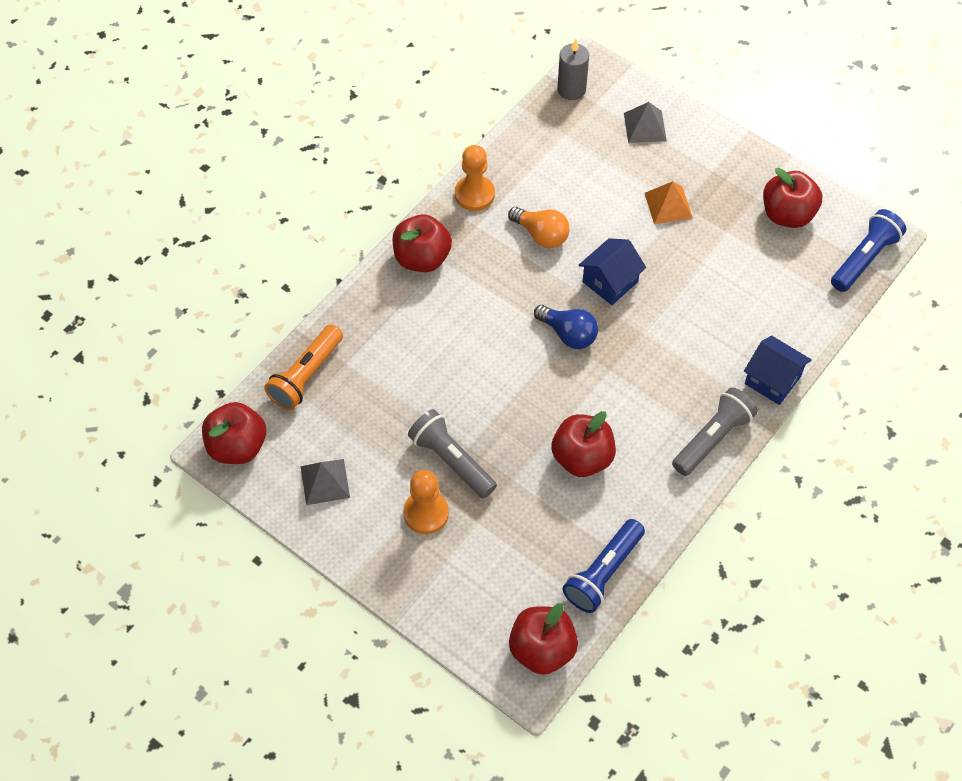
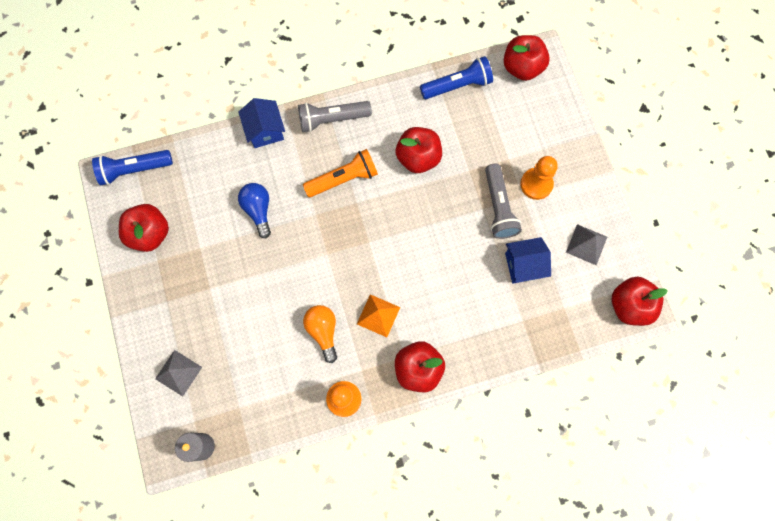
camera: 145 degrees left, 15 degrees up
orange flashlight [264,324,343,410] -> orange flashlight moved to [303,149,378,197]
blue light bulb [534,305,598,349] -> blue light bulb moved to [238,183,271,238]
blue house [579,238,646,305] -> blue house moved to [505,237,551,283]
orange pyramid [645,181,693,225] -> orange pyramid moved to [357,294,400,337]

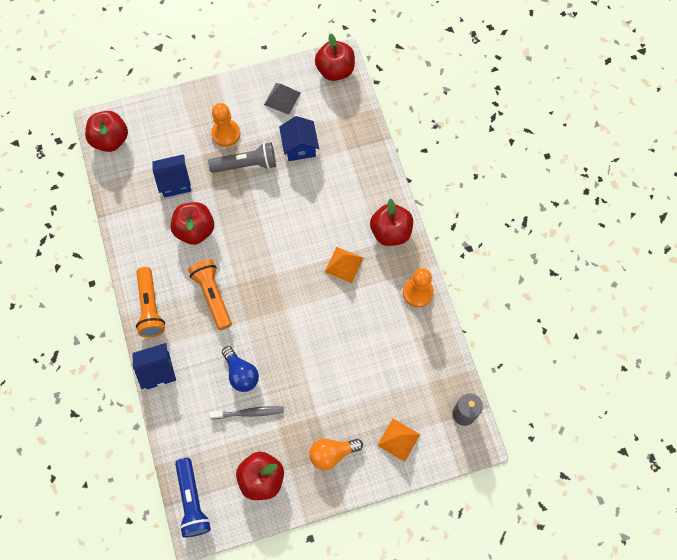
camera: 90 degrees left, 5 degrees down
grey pyramid [155,350,202,396] -> orange pyramid [377,419,420,462]
blue light bulb [238,183,271,238] -> blue light bulb turned 105 degrees counterclockwise [222,346,259,392]
grey flashlight [298,101,372,132] -> orange flashlight [136,267,165,337]
orange light bulb [303,305,337,363] -> orange light bulb moved to [309,439,363,470]
blue flashlight [420,56,493,99] -> none
none -> blue house [152,154,191,198]
none -> grey toothbrush [209,406,284,419]

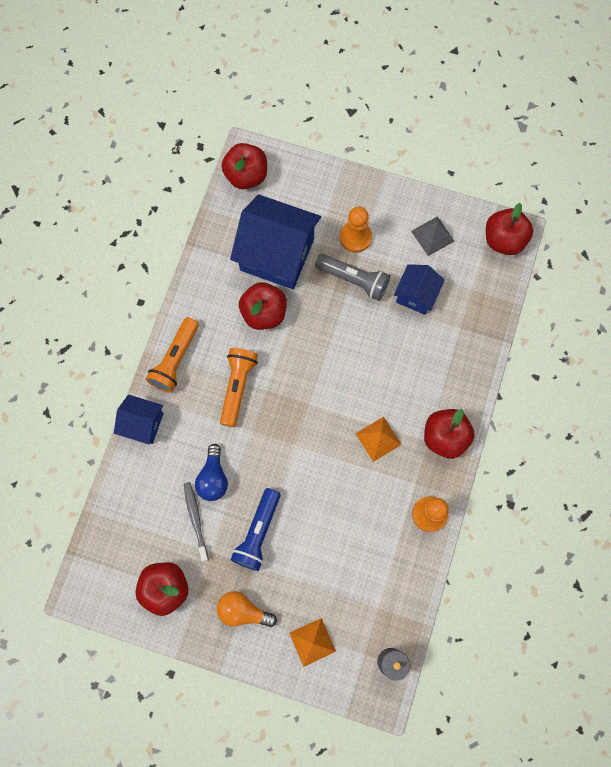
camera: 35 degrees right, 5 degrees up
blue house [152,154,191,198] -> blue house [230,194,321,289], size x1.87
blue flashlight [175,458,211,538] -> blue flashlight moved to [230,488,280,571]
grey toothbrush [209,406,284,419] -> grey toothbrush turned 135 degrees counterclockwise [184,482,209,562]

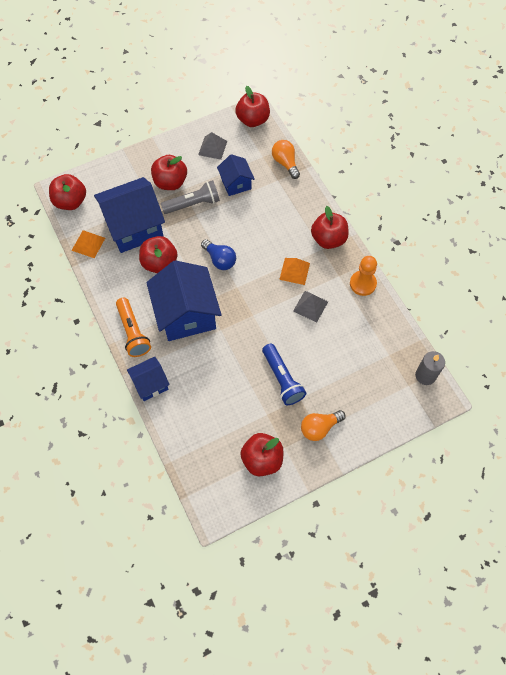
camera: 45 degrees left, 10 degrees down
grey toothbrush [184,482,209,562] -> none
blue light bulb [195,444,228,501] -> blue light bulb moved to [201,239,236,270]
orange flashlight [220,348,258,427] -> blue house [146,260,222,341]
orange pyramid [289,618,336,667] -> orange pyramid moved to [71,230,105,258]
orange pawn [340,207,372,253] -> red apple [151,155,187,190]
none -> orange light bulb [272,140,300,179]
none -> grey pyramid [293,291,328,323]

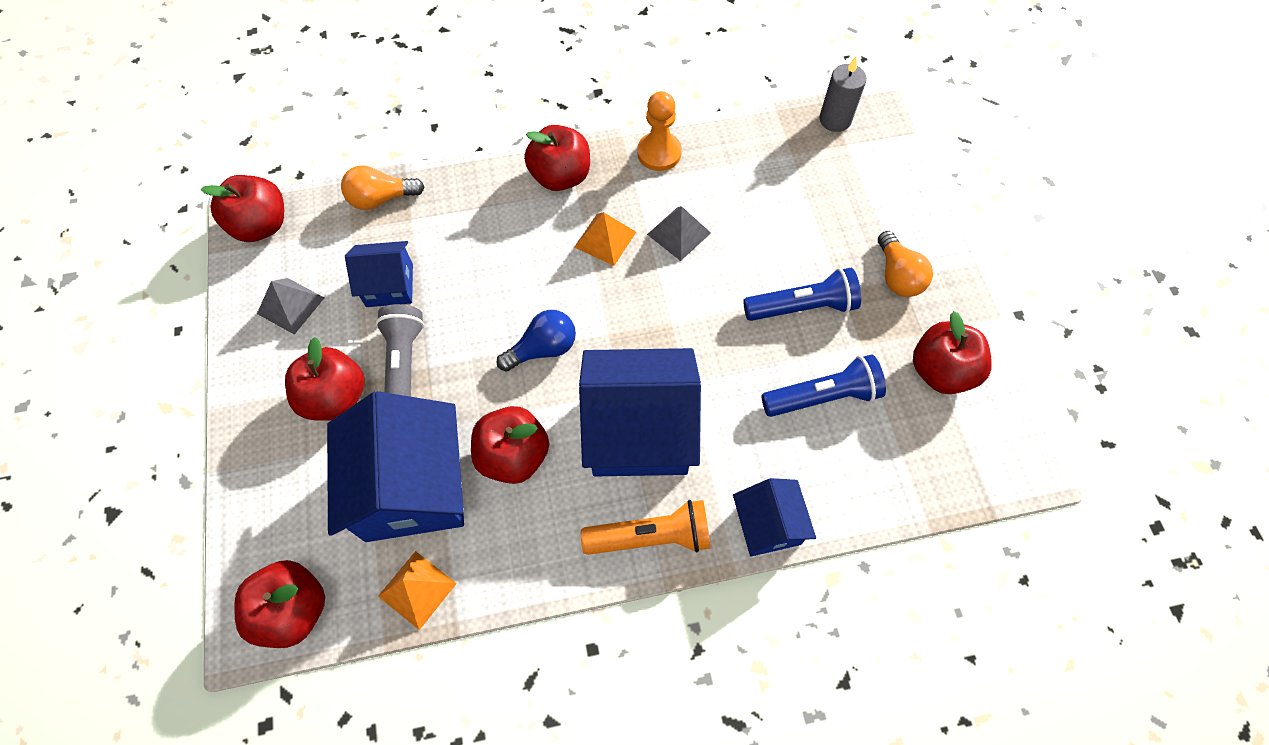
camera: 75 degrees left, 0 degrees up
none -> blue flashlight [761,354,886,417]

